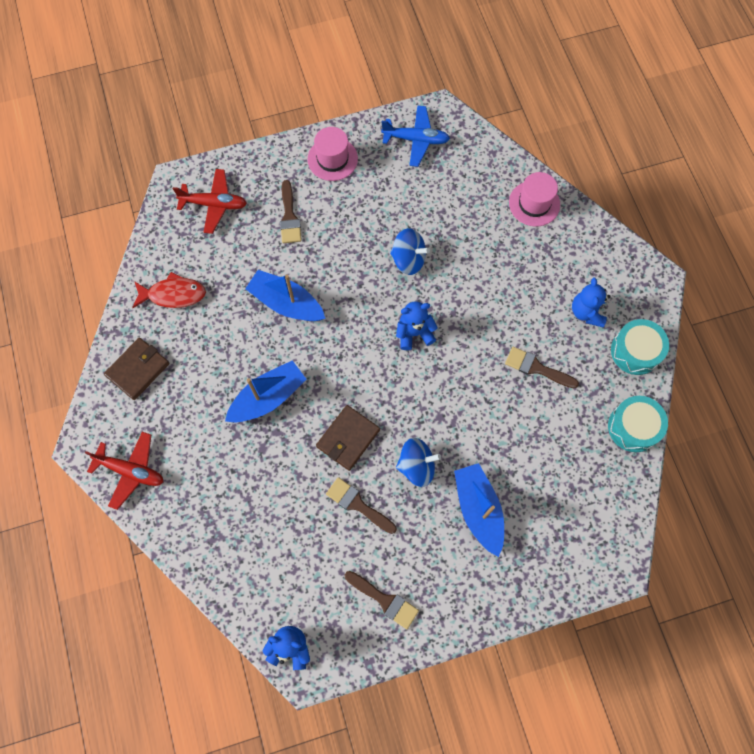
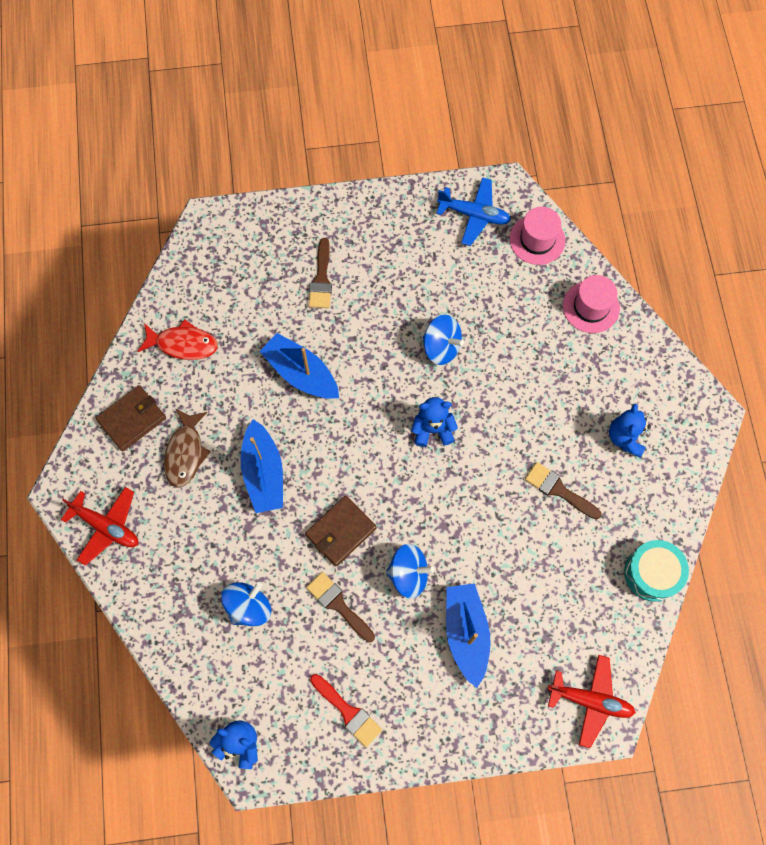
camera: 10 degrees right, 0 degrees up
red plane [173,169,247,234] -> red plane moved to [548,655,636,748]
blue boat [225,360,307,422] -> blue boat turned 105 degrees clockwise [240,419,283,513]
pink hat [308,127,358,181] -> pink hat moved to [510,207,565,265]
brown brush [345,571,419,629] -> red brush [310,674,382,747]
turquoise drum [611,319,669,375] -> none
none -> brown fish [164,409,211,488]
none -> blue spinning top [221,582,271,626]

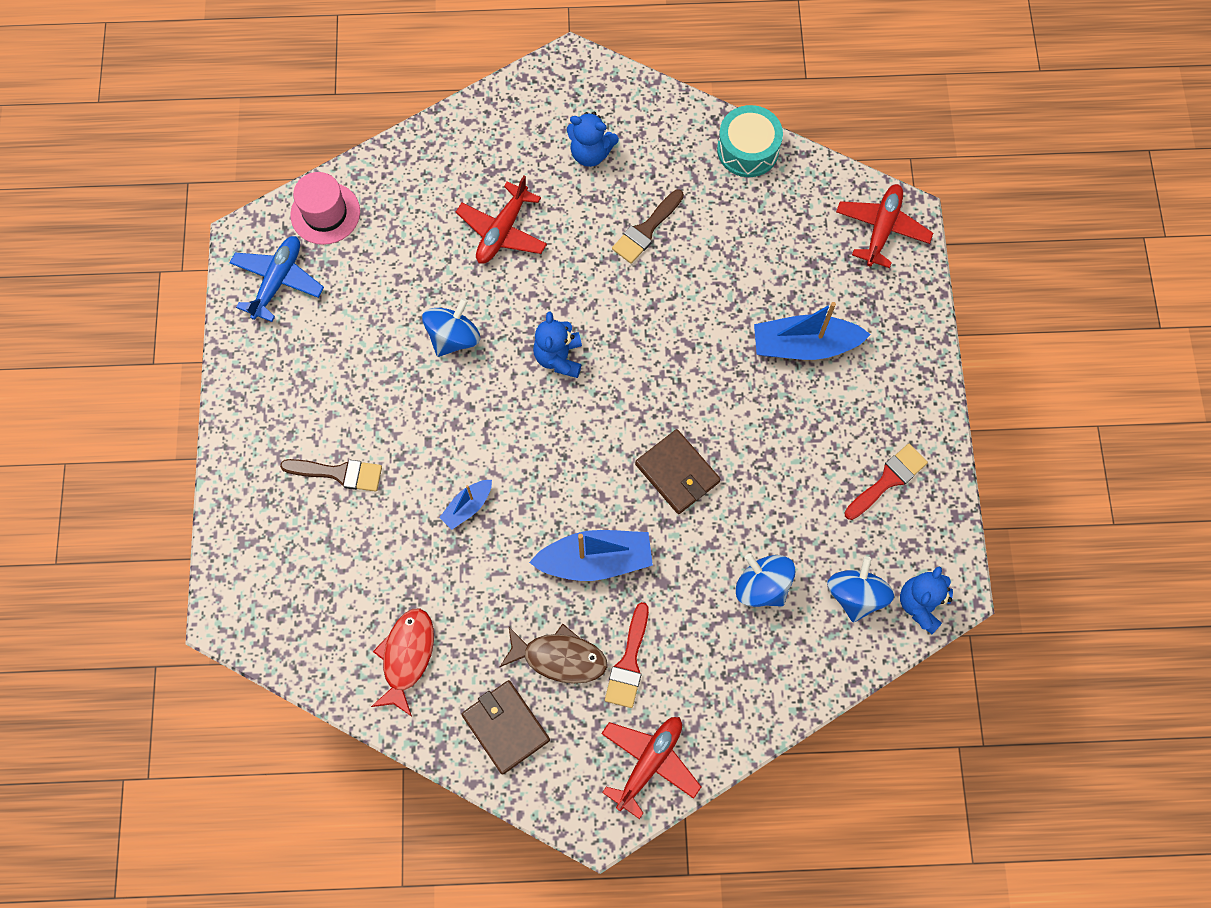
camera: 85 degrees left, 0 degrees up
blue boat [259,333,339,399] -> blue boat [439,480,492,530], size x0.54
brown brush [306,572,375,643] -> none
blue spinning top [386,544,435,599] -> blue spinning top moved to [827,556,894,622]
pink hat [563,275,620,333] -> none
none -> red plane [456,175,547,264]
none -> red brush [605,602,649,708]

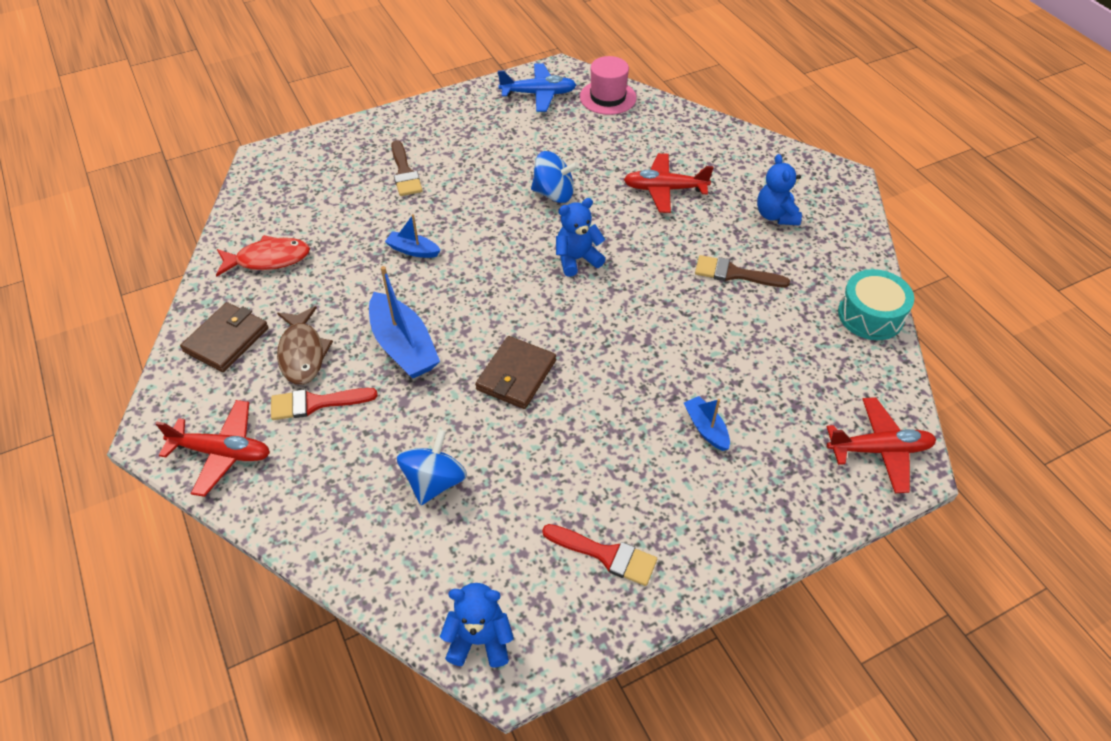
camera: 65 degrees right, 20 degrees down
blue boat [754,302,871,360] -> blue boat [684,396,730,451], size x0.54
blue spinning top [827,556,894,622] -> none

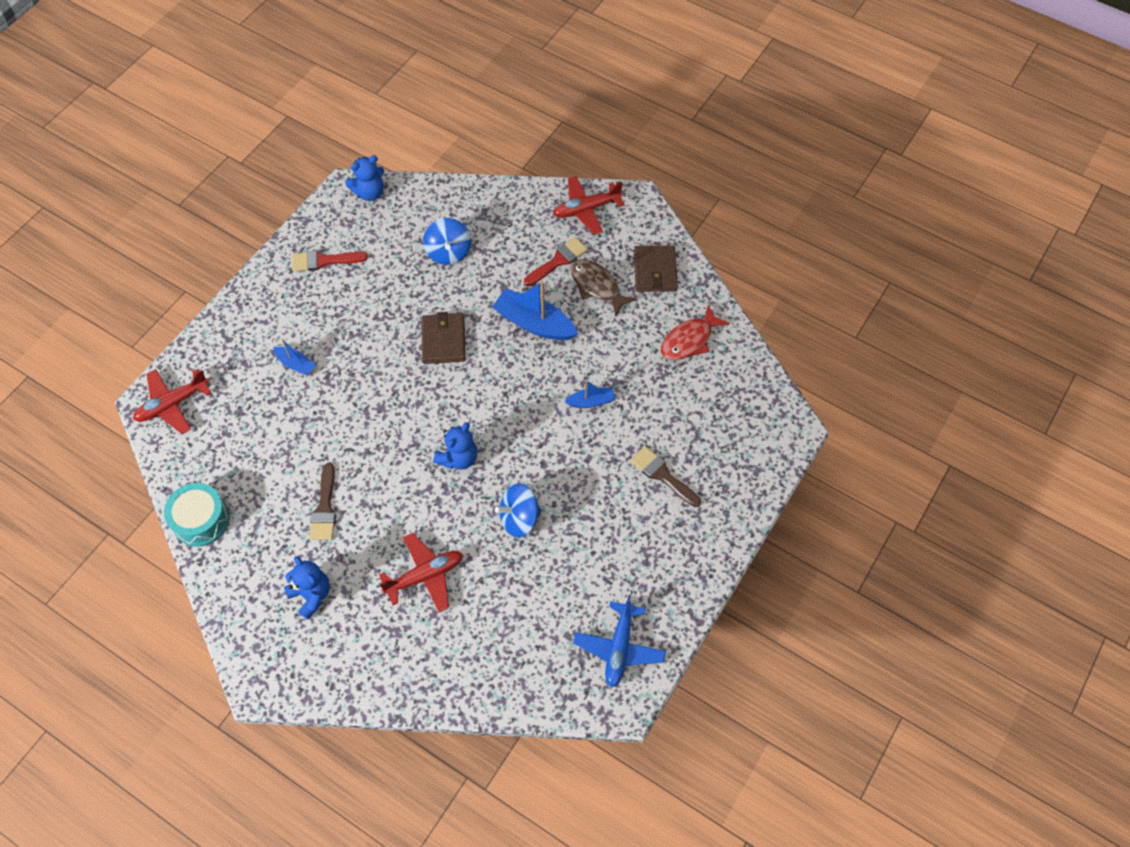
camera: 150 degrees right, 10 degrees up
blue plane [498,63,576,112] -> blue plane turned 45 degrees counterclockwise [573,595,666,688]
pink hat [580,56,636,115] -> none
brown brush [695,255,790,287] -> brown brush turned 105 degrees clockwise [309,463,336,540]

